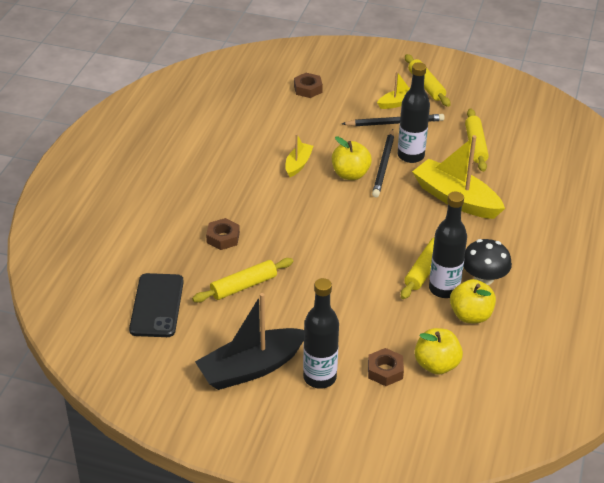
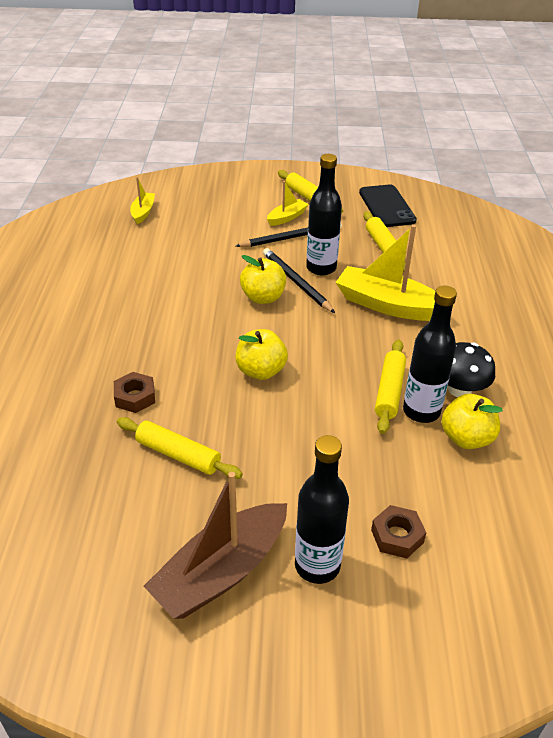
camera: 15 degrees left, 0 degrees up
black phone [129,273,184,337] -> black phone moved to [359,185,417,227]
yellow rolling pin [192,258,293,303] -> yellow rolling pin turned 75 degrees clockwise [117,417,243,479]
black boat [195,293,304,390] -> brown boat [144,472,287,619]
yellow boat [285,134,313,177] -> yellow boat moved to [130,177,155,224]
brown nut [294,73,323,98] -> none
black pencil [372,129,394,197] -> black pencil turned 150 degrees clockwise [263,248,335,313]
yellow apple [415,328,463,375] -> yellow apple moved to [236,329,288,380]

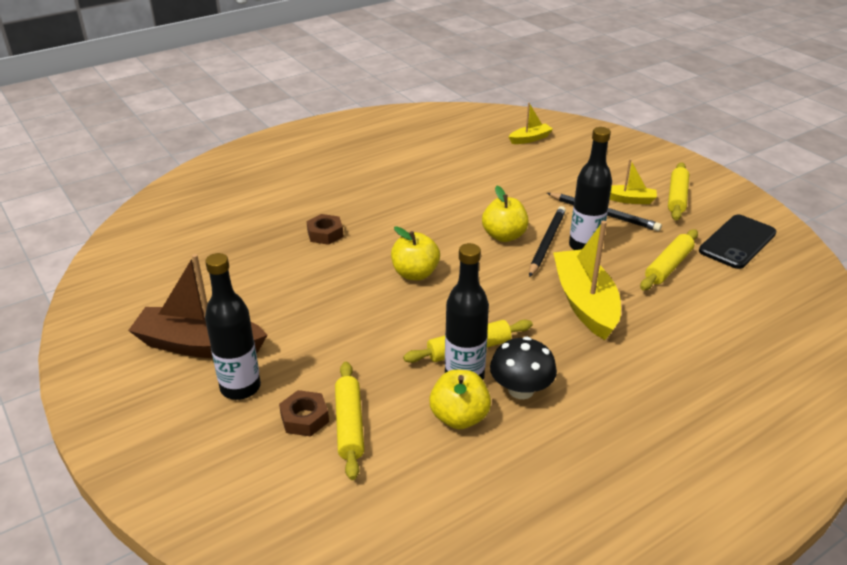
camera: 55 degrees right, 5 degrees down
yellow rolling pin [117,417,243,479] -> yellow rolling pin moved to [335,362,364,480]

